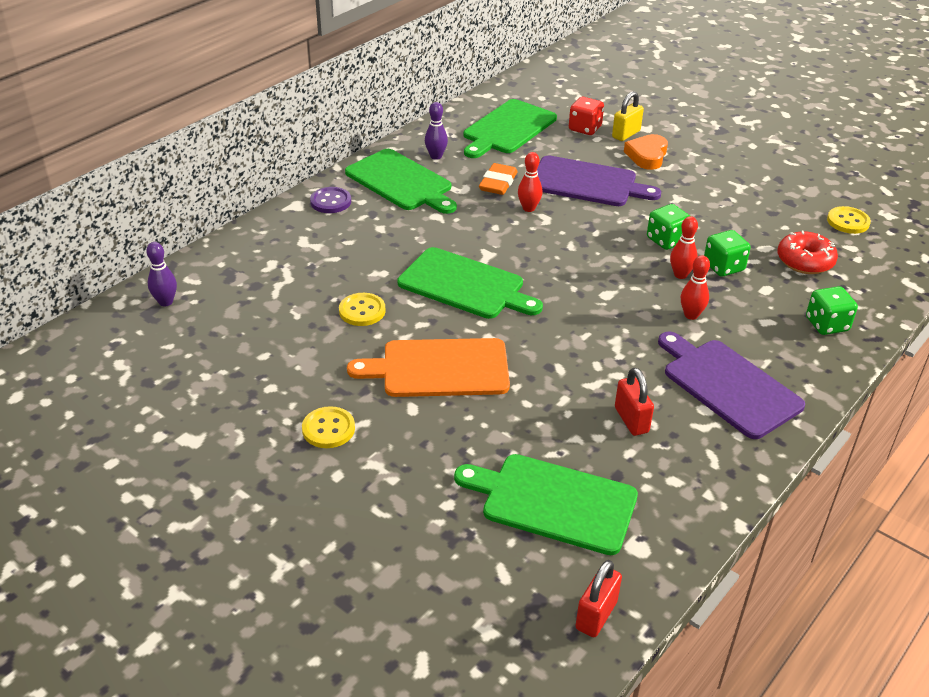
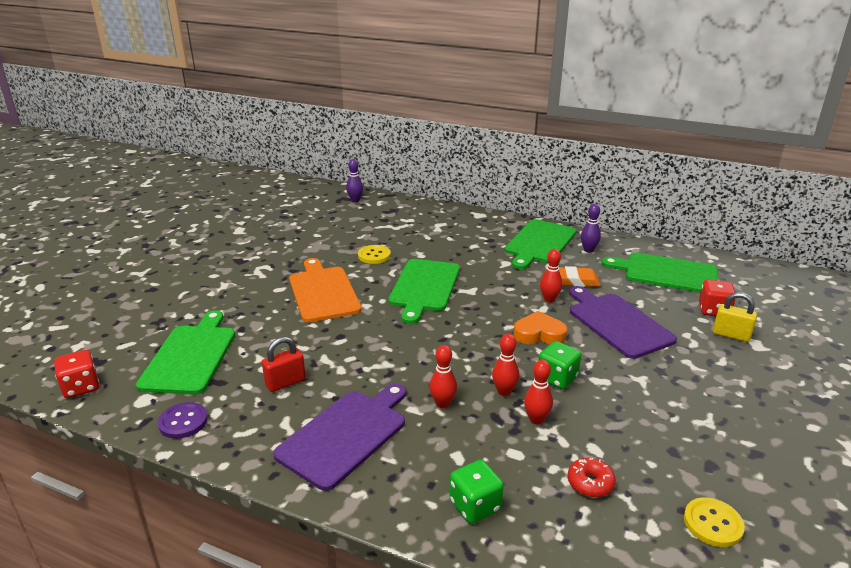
camera: 75 degrees right, 10 degrees down
yellow button [302,406,355,448] -> none
purple button [310,187,351,213] -> purple button moved to [158,402,208,439]
purple cutting board [537,155,661,206] -> purple cutting board turned 150 degrees clockwise [569,286,677,359]
red padlock [576,560,622,637] -> red dice [54,350,99,398]
orange heart [624,134,668,170] -> orange heart moved to [513,311,567,344]
green dice [704,230,751,277] -> red bowling pin [524,360,553,424]
red donut [777,231,838,274] -> red donut [568,458,616,497], size x0.67

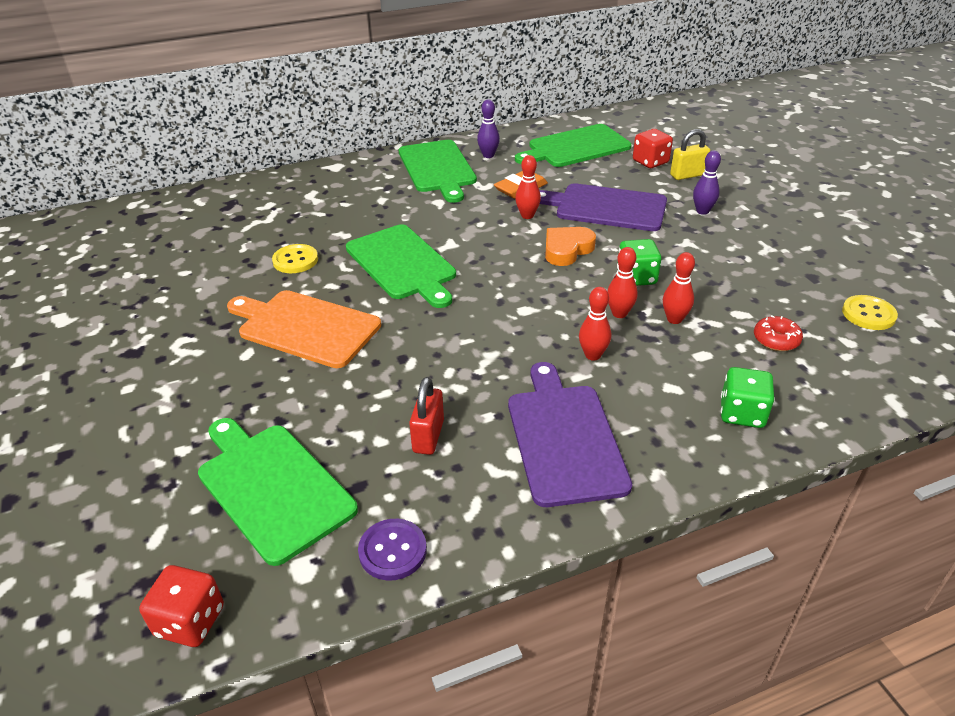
camera: 45 degrees left, 10 degrees up
purple bowling pin [346,159,363,202] -> purple bowling pin moved to [693,151,721,215]

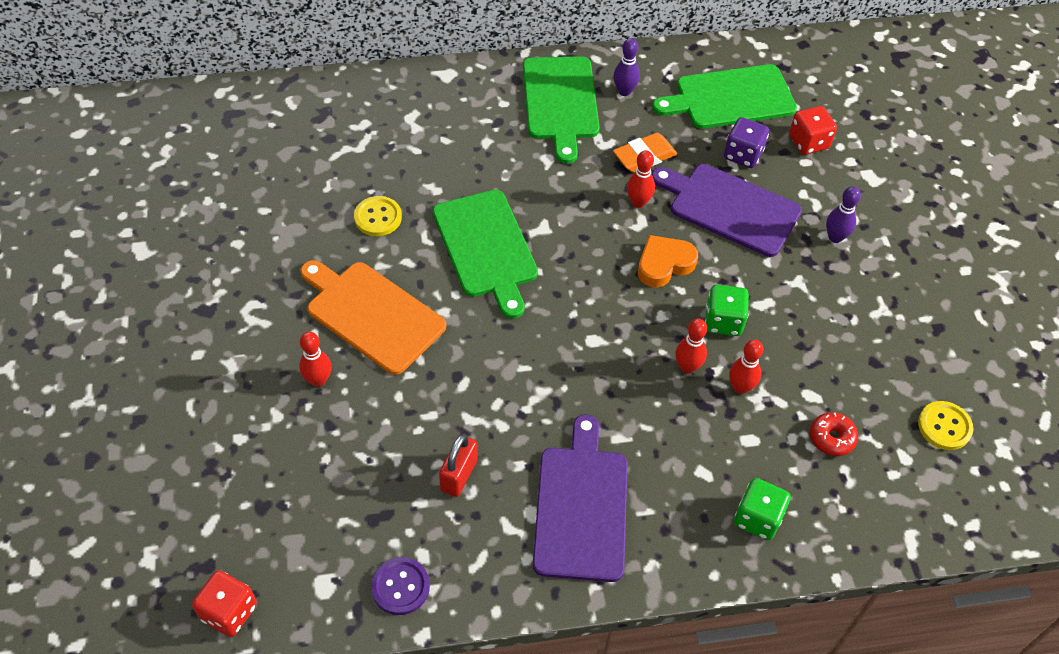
camera: 10 degrees right, 15 degrees up
green cutting board [198,418,358,566] -> none
red bowling pin [579,287,611,361] -> red bowling pin moved to [299,332,332,387]
yellow padlock [670,129,710,180] -> none
none -> purple dice [724,117,769,168]

